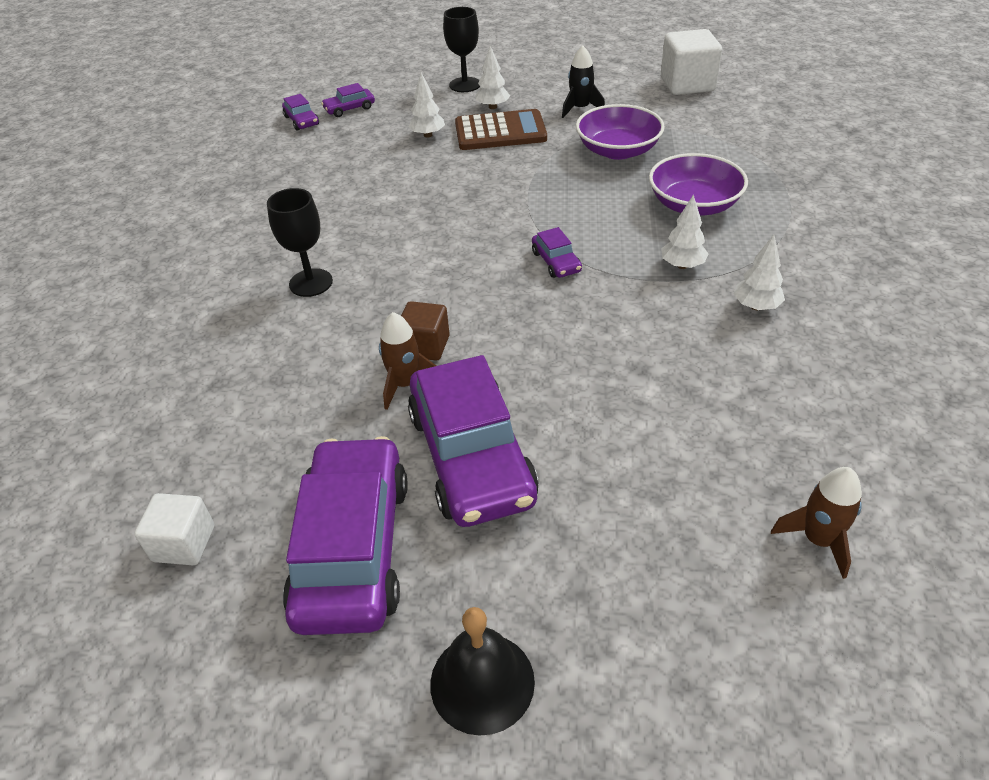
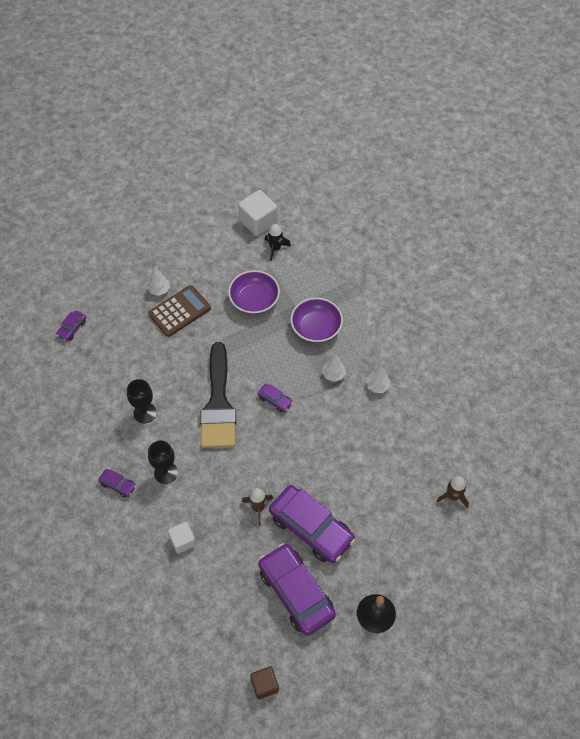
camera: 35 degrees left, 15 degrees up
white cube [134,493,215,565] -> white cube moved to [168,522,196,554]
purple car [282,94,319,131] -> purple car moved to [98,469,136,497]
brown cube [401,301,450,361] -> brown cube moved to [250,666,279,699]
white tree [408,73,445,138] -> none
black goblet [443,7,480,92] -> black goblet moved to [127,379,157,423]
black rocket [562,45,605,118] -> black rocket moved to [265,224,291,261]
none -> black brush [200,342,236,448]

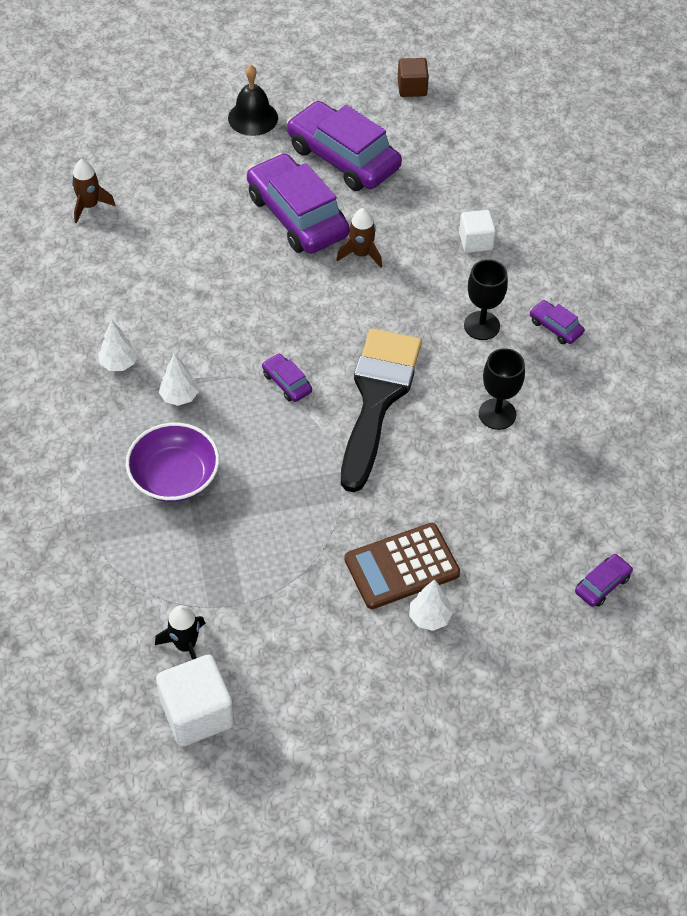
camera: 165 degrees left, 5 degrees down
purple bowl [228,270,280,314] -> none
purple car [258,543,336,636] -> purple car turned 150 degrees clockwise [287,101,402,191]

